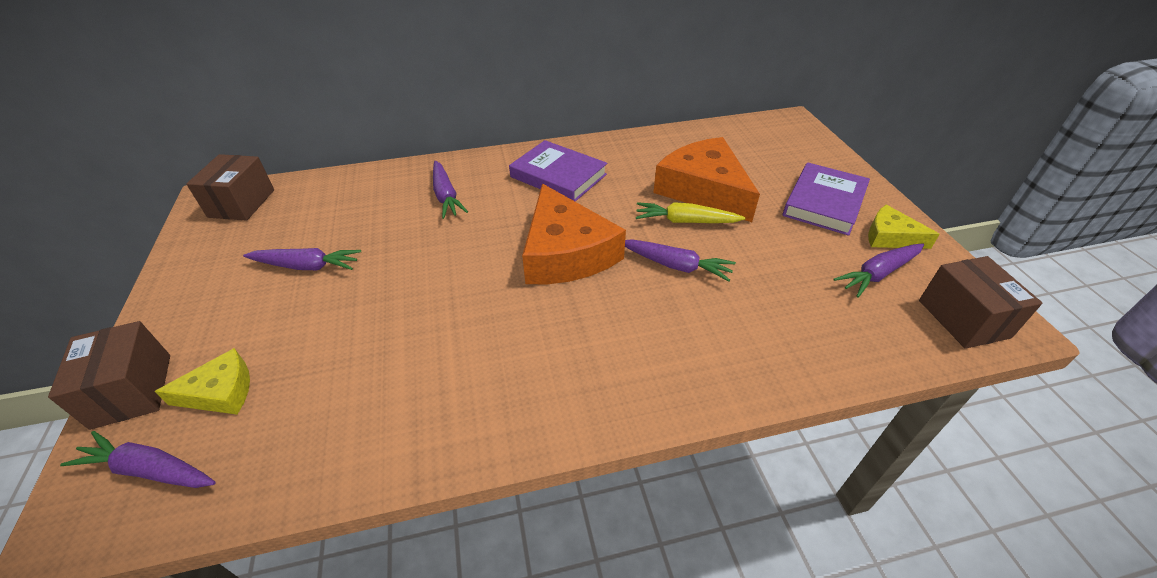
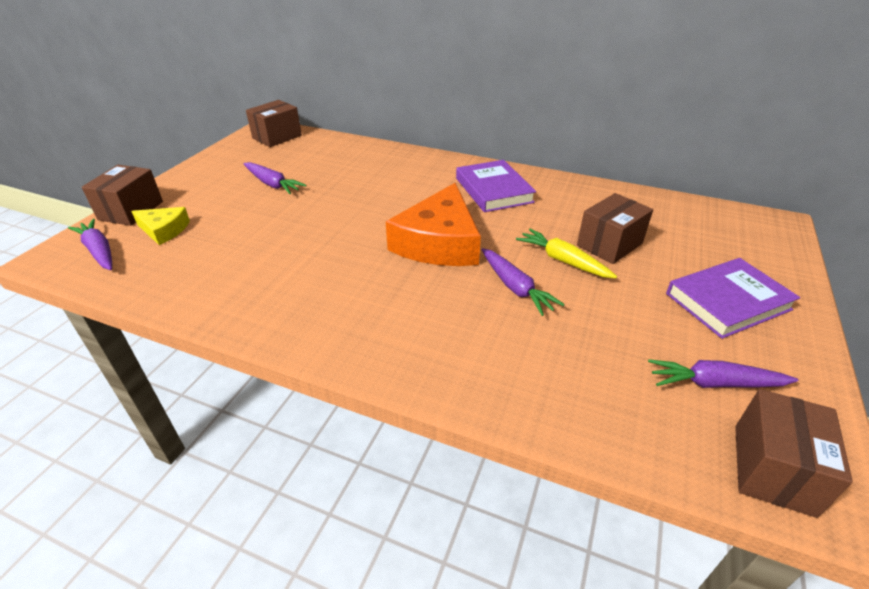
camera: 35 degrees right, 5 degrees down
purple carrot [433,161,468,219] -> none
orange cheese [653,137,760,222] -> brown box [577,193,653,264]
yellow cheese [868,205,940,249] -> none

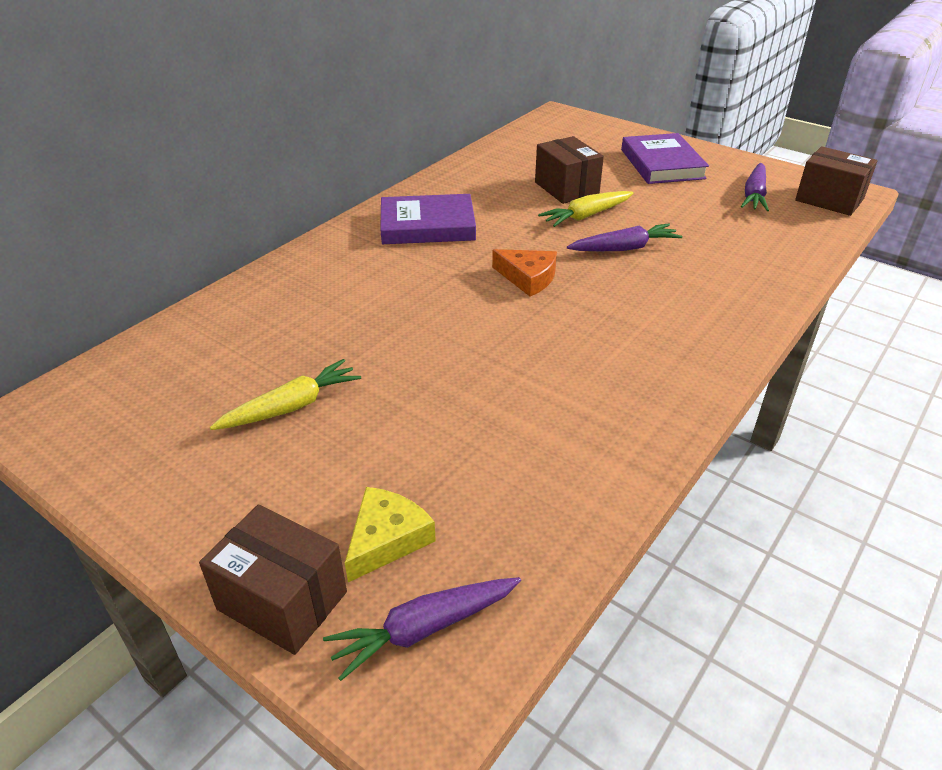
camera: 75 degrees left, 0 degrees up
purple carrot [244,162,307,194] -> yellow carrot [210,359,361,430]
brown box [246,100,302,147] -> none
orange cheese [386,183,481,266] -> orange cheese [492,249,557,296], size x0.52

